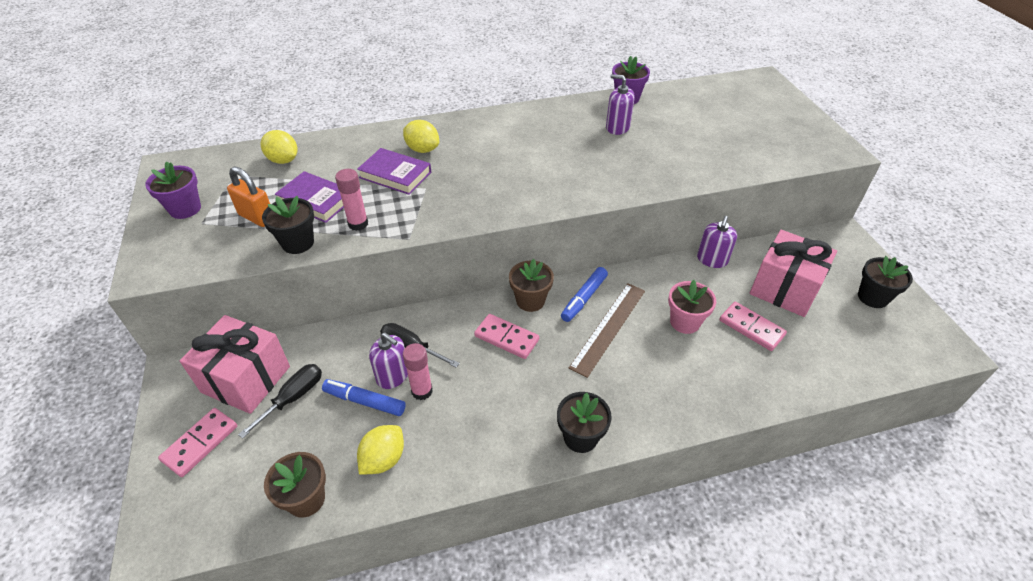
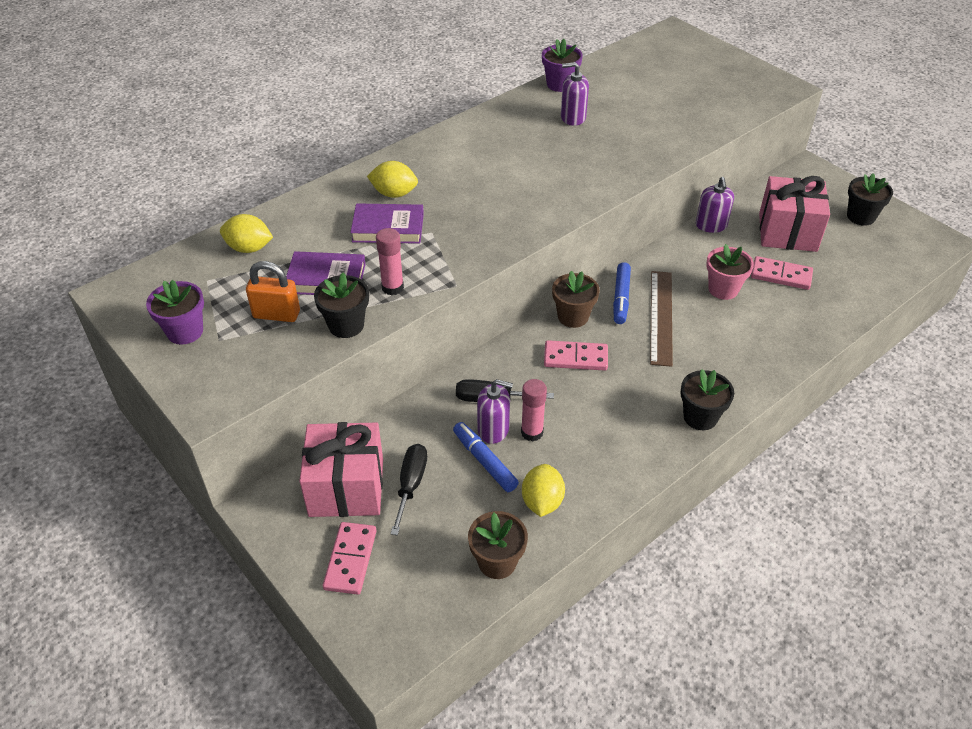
camera: 25 degrees left, 0 degrees up
blue marker [322,379,406,416] -> blue marker turned 60 degrees clockwise [453,422,519,492]

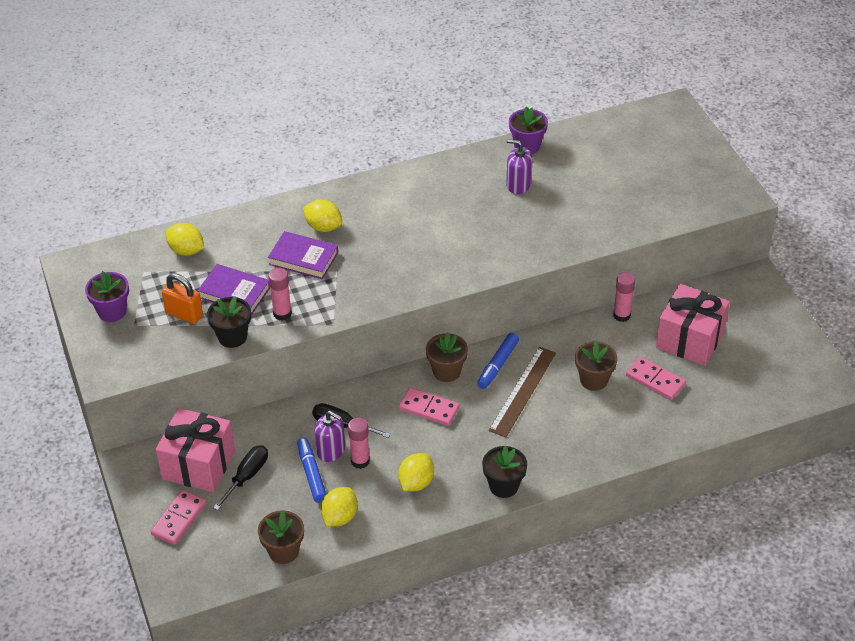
camera: 20 degrees right, 0 degrees up
purple soap dispenser [696,177,734,233] -> pink glue stick [613,272,635,322]
pink flower pot [706,244,754,300] -> brown flower pot [575,341,618,391]
black flower pot [847,174,893,226] -> none
none -> yellow lemon [398,453,434,491]

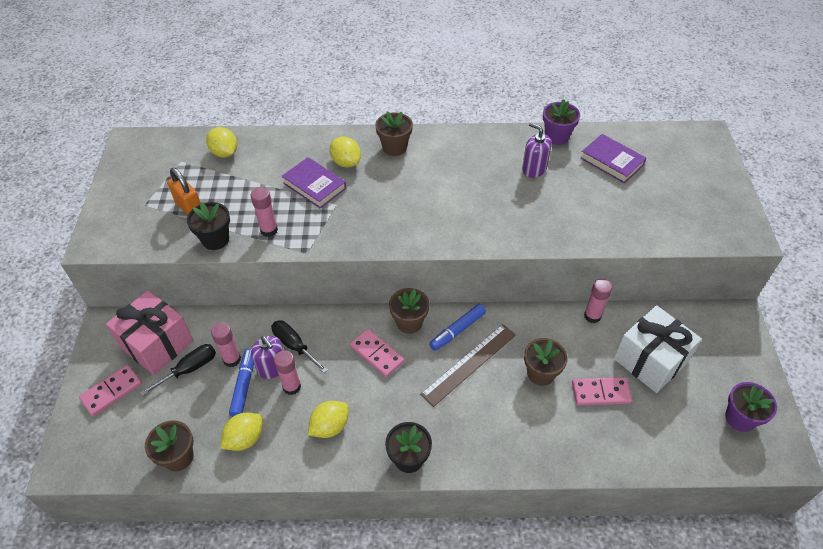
camera: 20 degrees right, 5 degrees up
purple flower pot [85,271,129,322] -> purple flower pot moved to [725,382,777,432]
purple book [197,264,270,315] -> purple book moved to [580,134,646,183]
pink domino [626,357,686,400] -> pink domino turned 60 degrees counterclockwise [572,377,632,406]
pink gift [656,284,730,366] -> white gift [614,305,702,393]
none -> pink glue stick [211,323,241,367]
none -> brown flower pot [375,111,413,156]

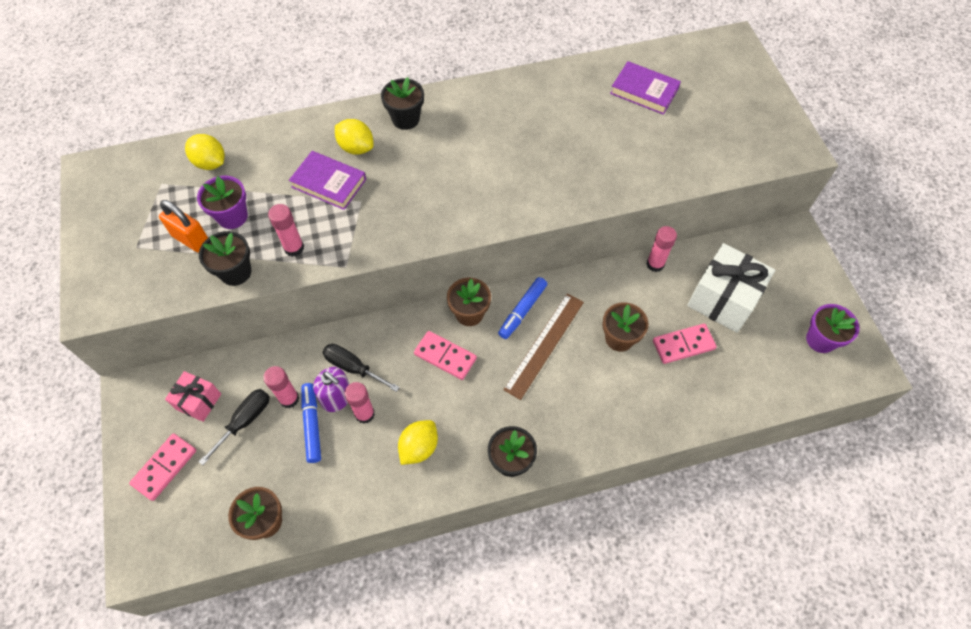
camera: 15 degrees left, 10 degrees up
pink gift [106,290,194,375] -> pink gift [165,371,221,422], size x0.56
yellow lemon [220,413,263,451] -> none
brown flower pot [375,111,413,156] -> black flower pot [381,77,424,130]
purple soap dispenser [522,123,552,178] -> none
purple flower pot [543,99,580,145] -> purple flower pot moved to [197,176,248,229]

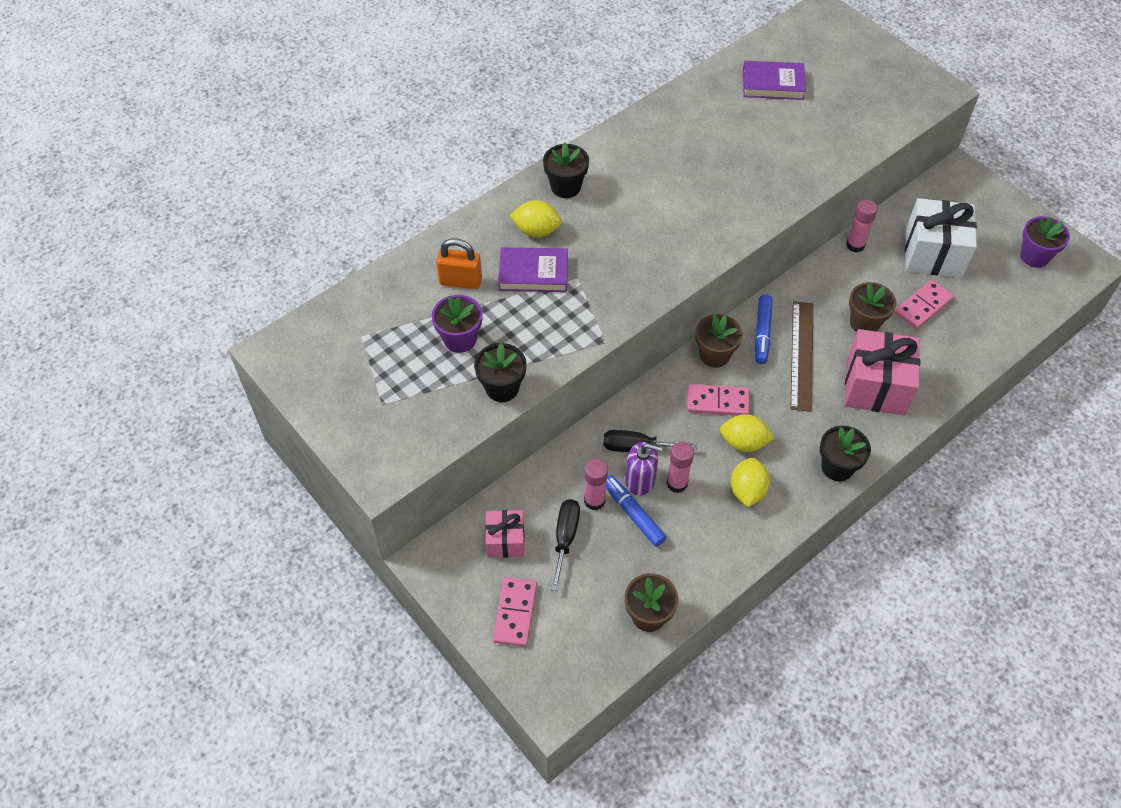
camera: 25 degrees left, 5 degrees down
orange padlock [159,200,208,253] -> orange padlock moved to [436,238,482,289]
yellow lemon [185,134,225,170] -> yellow lemon moved to [720,414,775,452]
pink glue stick [268,204,304,257] -> none
none -> pink gift [844,329,920,416]

